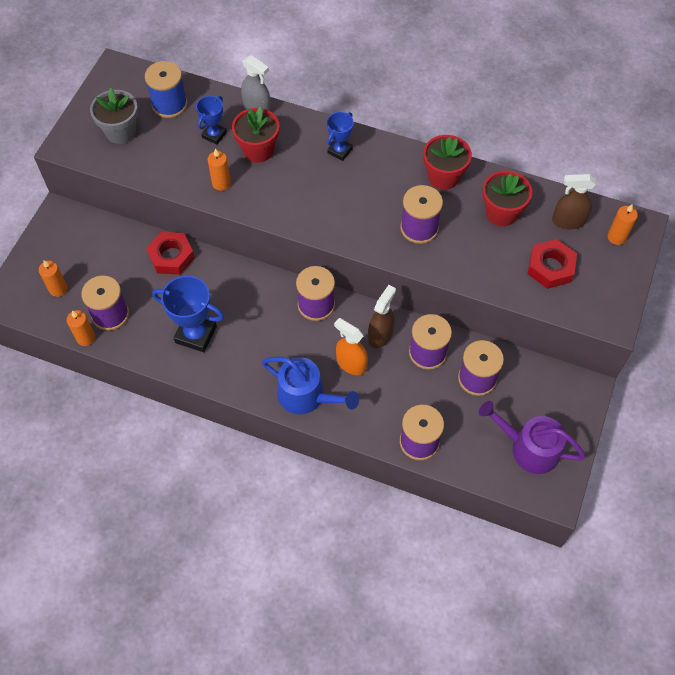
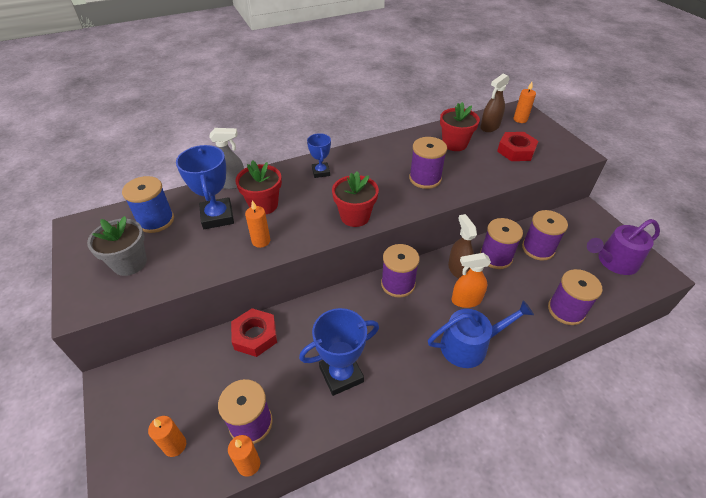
camera: 45 degrees left, 15 degrees down
blue trophy [196,96,227,145] -> blue trophy [176,145,234,229], size x1.69
red flower pot [423,135,472,190] -> red flower pot moved to [332,171,379,227]

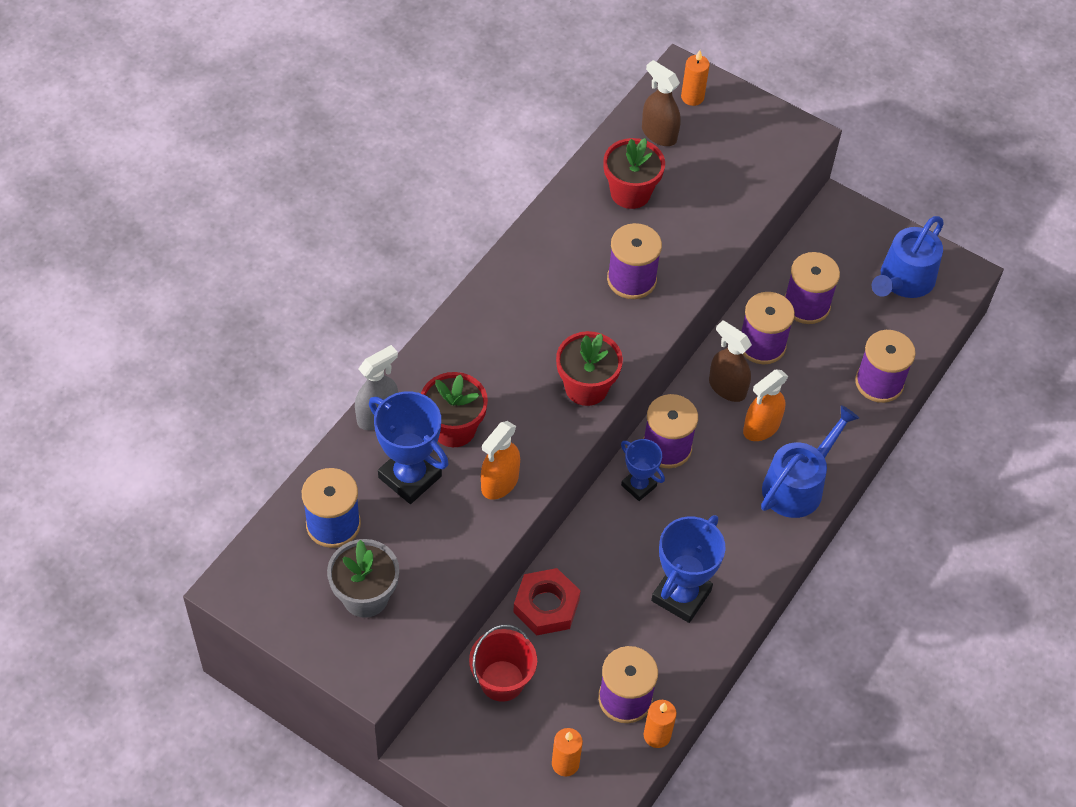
camera: 35 degrees left, 10 degrees up
orange candle [245,200,270,248] -> orange spray bottle [481,421,520,500]
blue trophy [307,133,331,178] -> blue trophy moved to [621,439,665,501]
brown spray bottle [480,74,510,132] -> brown spray bottle turned 120 degrees clockwise [642,60,681,146]
red nut [497,132,538,161] -> none
purple watering can [587,219,660,275] -> blue watering can [872,216,944,298]
none -> red bucket [469,625,537,702]

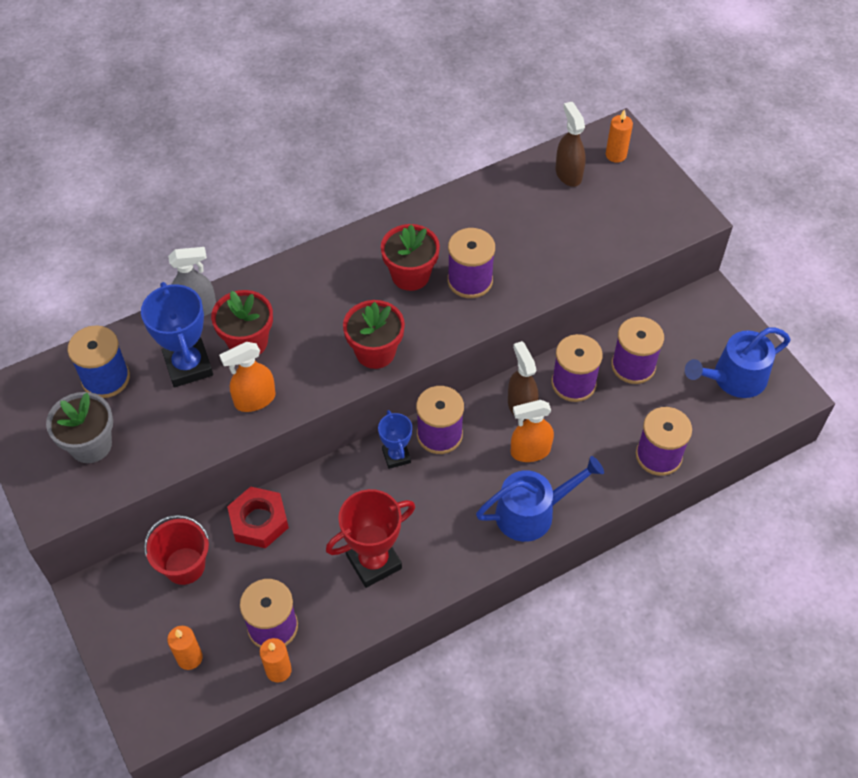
camera: 30 degrees right, 0 degrees up
red flower pot [603,138,665,209] -> red flower pot moved to [381,224,440,291]
blue trophy [651,515,726,623] -> red trophy [326,489,415,588]

